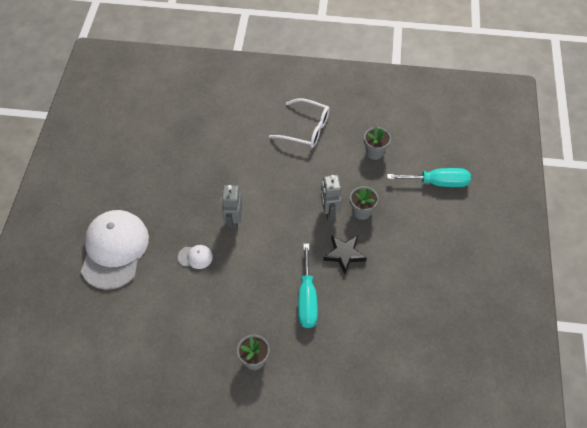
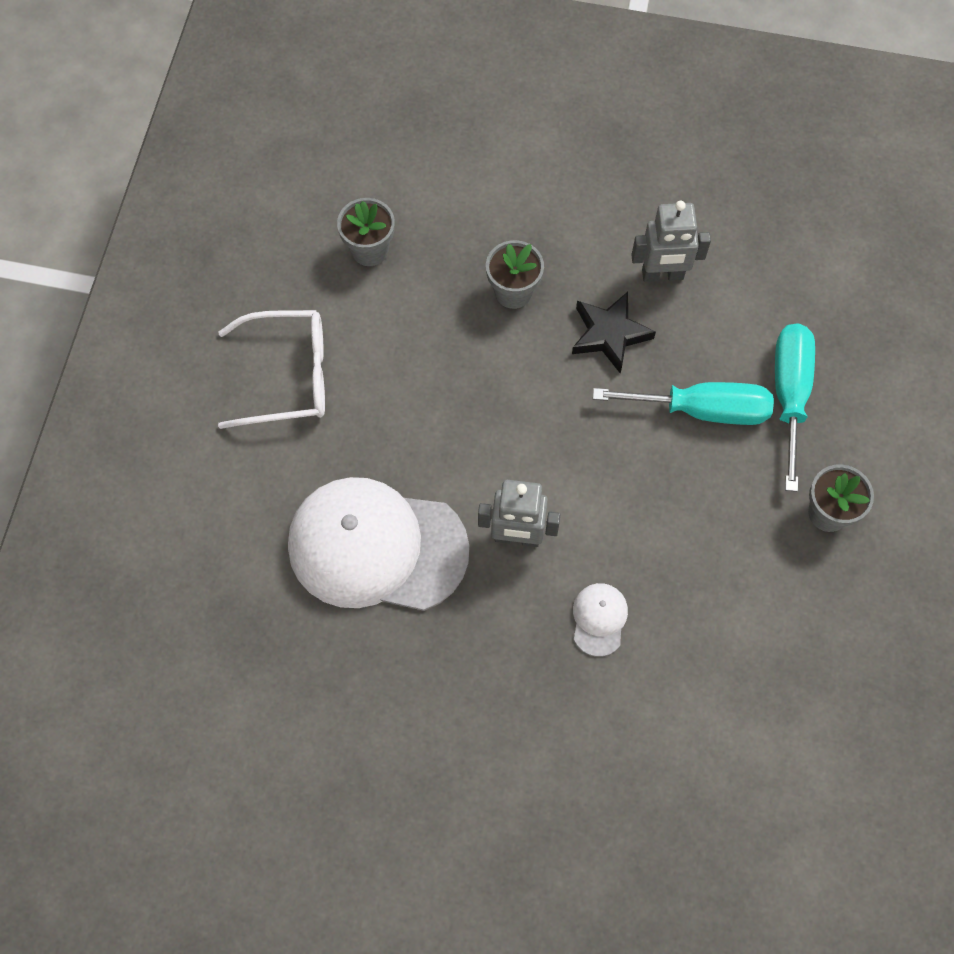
camera: 85 degrees left, 10 degrees up
white cap [81,210,149,290] -> white cap moved to [288,477,469,611]
white glasses [269,98,330,148] -> white glasses turned 60 degrees clockwise [218,310,325,429]
grey robot [321,175,342,221] -> grey robot moved to [631,201,711,282]
turquoise screwdriver [387,168,471,187] -> turquoise screwdriver moved to [775,323,815,492]

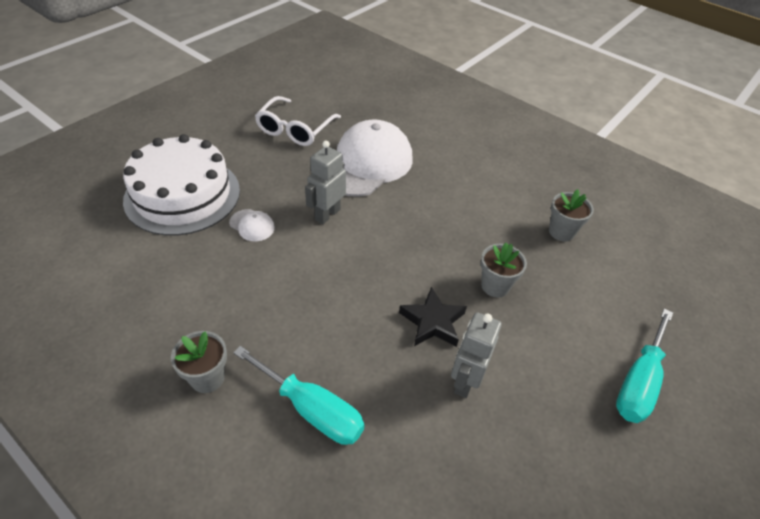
camera: 115 degrees right, 20 degrees down
white glasses [218,310,325,429] -> white glasses moved to [255,96,341,146]
turquoise screwdriver [593,382,774,425] -> turquoise screwdriver moved to [616,308,673,423]
none -> white cake [123,134,240,236]

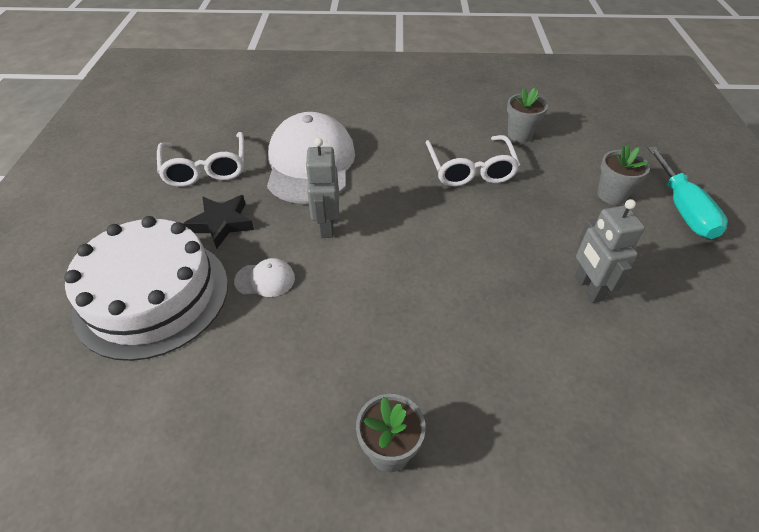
camera: 35 degrees left, 0 degrees up
turquoise screwdriver [233,346,365,445] -> none
black star [399,287,467,347] -> black star moved to [183,195,254,249]
grey flower pot [481,243,527,298] -> grey flower pot moved to [597,145,650,205]
none -> white glasses [425,135,520,186]

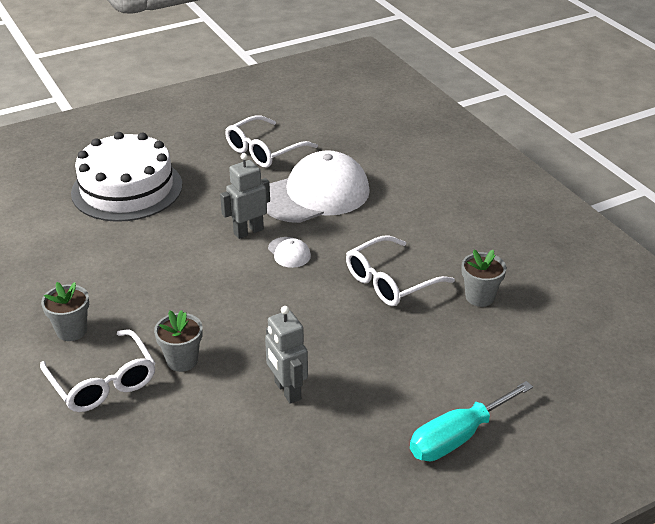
camera: 60 degrees right, 10 degrees down
black star [183,195,254,249] -> none
white cap [234,258,295,297] -> white cap moved to [268,237,311,268]
grey robot [575,199,645,303] -> grey robot turned 75 degrees counterclockwise [265,306,308,404]
grey flower pot [597,145,650,205] -> grey flower pot moved to [154,310,203,372]
none -> white glasses [40,329,155,412]

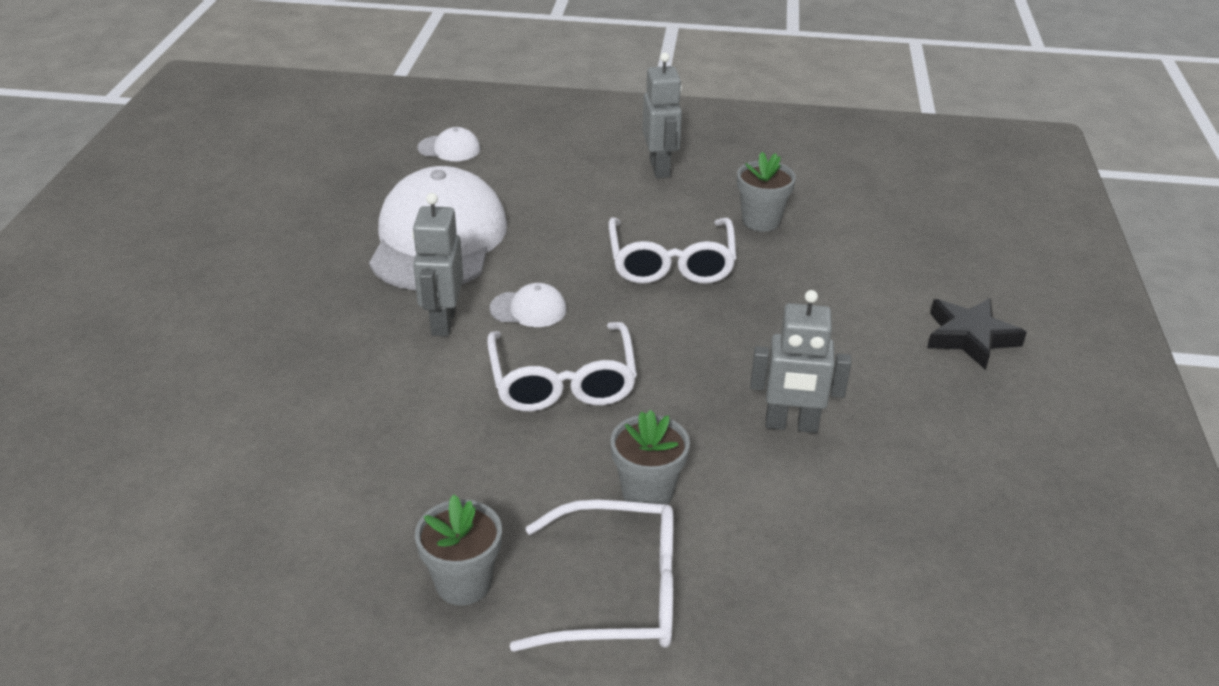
camera: 55 degrees left, 0 degrees up
white cake [71,132,182,222] -> none
white glasses [225,115,318,168] -> white glasses moved to [487,322,637,412]
turquoise screwdriver [410,381,533,461] -> black star [927,298,1027,370]
none -> white cap [417,127,480,161]
none -> grey robot [642,53,682,178]

